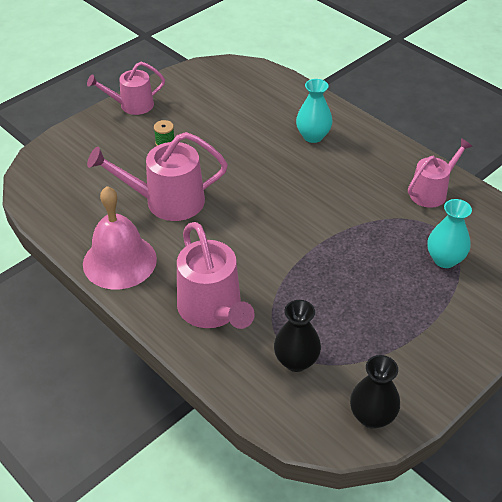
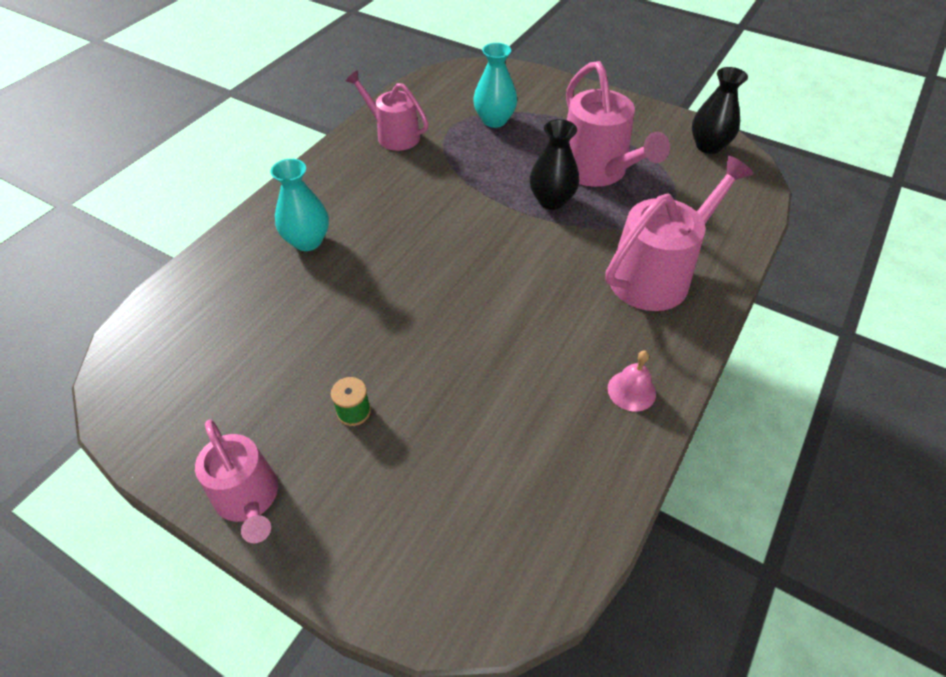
camera: 105 degrees left, 5 degrees up
pink bell [83,186,157,289] -> pink bell [608,351,656,411], size x0.44
pink watering can [87,132,228,221] -> pink watering can moved to [566,61,670,187]
black vase [274,300,321,372] -> black vase moved to [530,119,579,210]

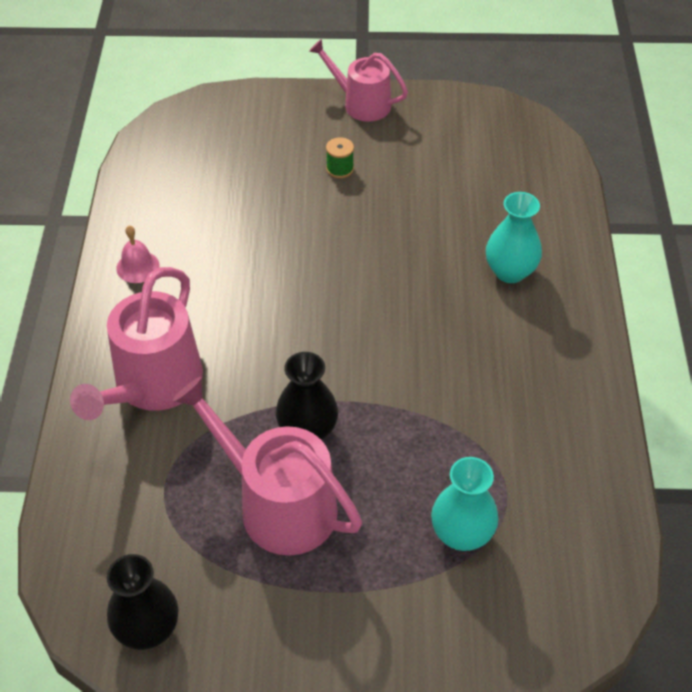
camera: 150 degrees right, 0 degrees up
pink watering can [346,70,428,151] -> none

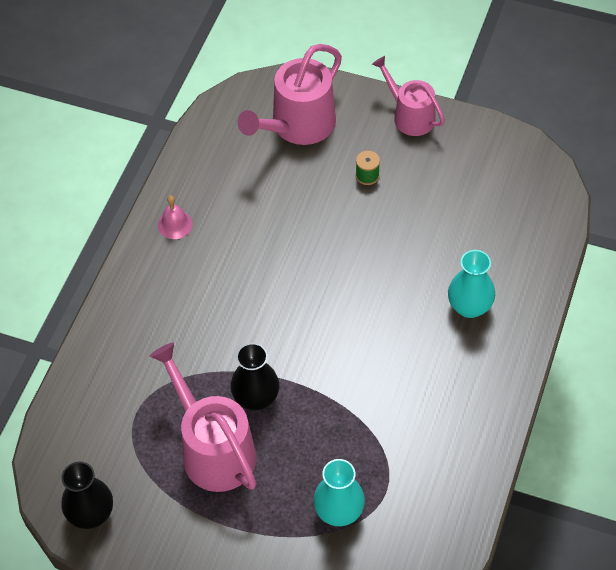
camera: 20 degrees right, 5 degrees up
pink watering can [70,267,203,420] -> pink watering can moved to [238,44,342,145]

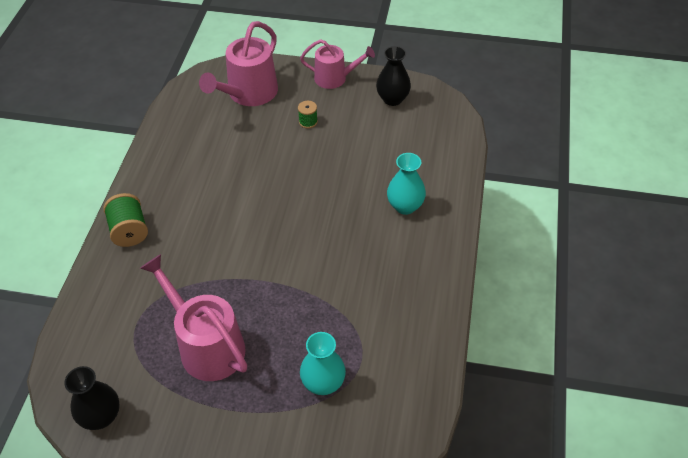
camera: 10 degrees left, 5 degrees down
pink bell [158,195,193,239] -> none
black vase [230,343,279,410] -> black vase moved to [376,46,411,106]
pink watering can [372,56,445,136] -> pink watering can turned 150 degrees clockwise [300,39,375,89]
none -> green spool [103,193,148,247]

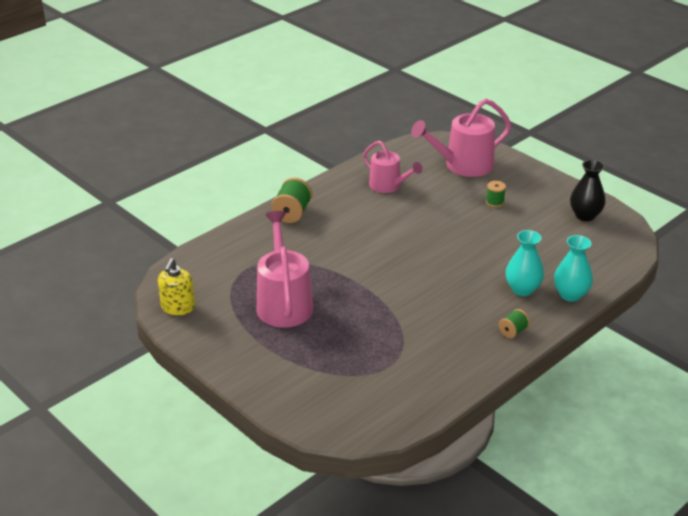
camera: 35 degrees right, 15 degrees down
black vase [64,366,120,430] -> yellow soap dispenser [158,258,195,315]
pink watering can [300,39,375,89] -> pink watering can moved to [363,141,423,193]
turquoise vase [300,332,346,395] -> turquoise vase moved to [554,235,593,302]
none -> green spool [499,309,530,338]

